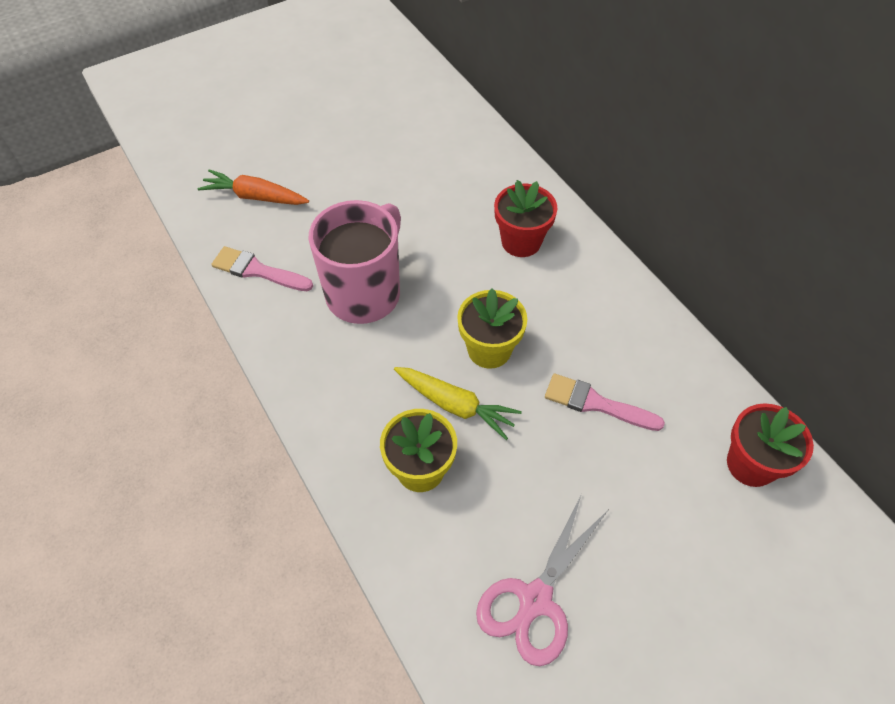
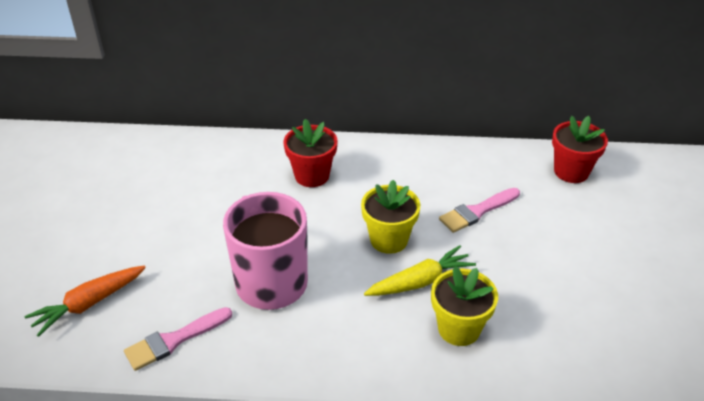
camera: 55 degrees left, 15 degrees down
pink scissors [476,494,608,666] -> none

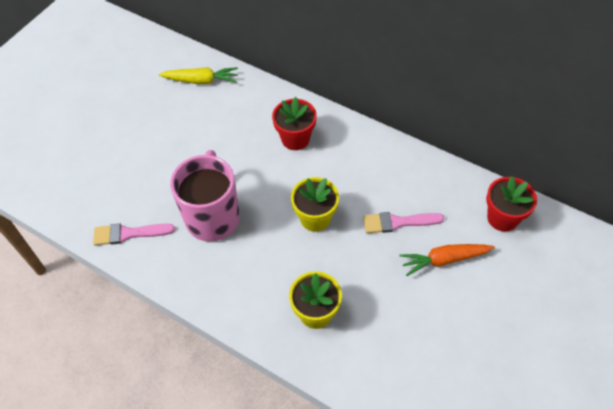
camera: 30 degrees right, 15 degrees up
orange carrot [24,265,146,337] -> orange carrot moved to [399,244,495,276]
yellow carrot [364,245,476,296] -> yellow carrot moved to [159,67,238,84]

